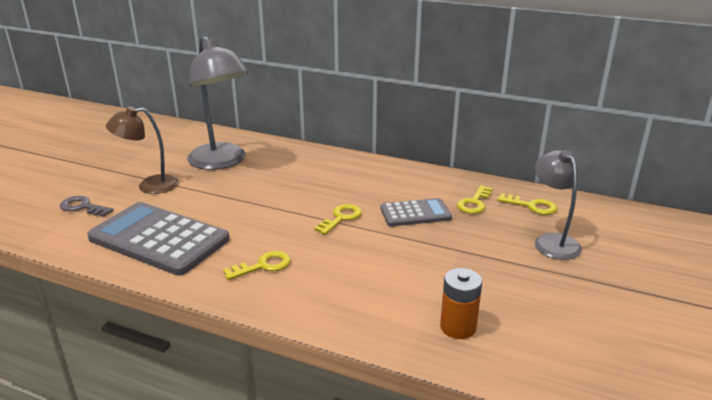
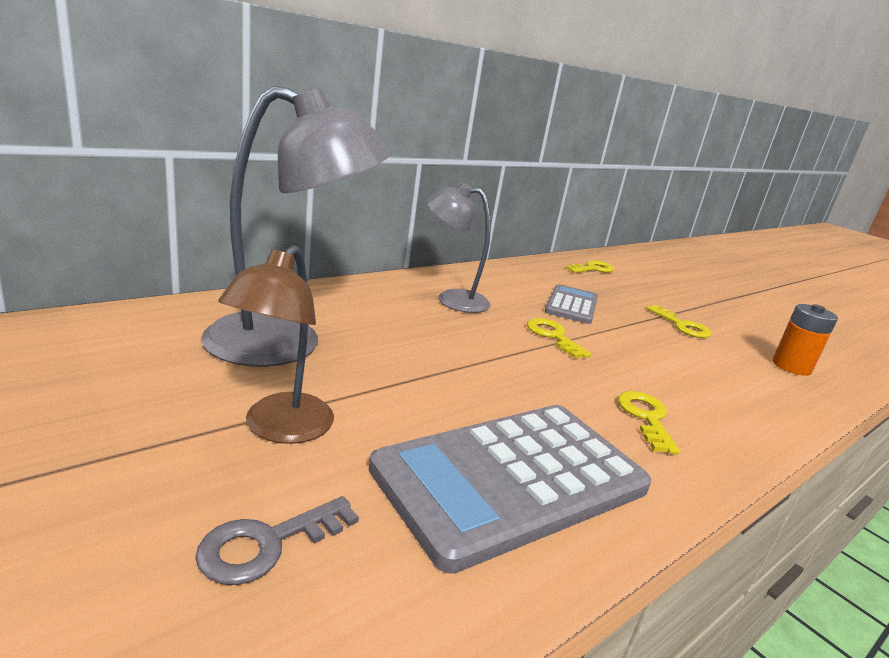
camera: 65 degrees left, 5 degrees down
yellow key [457,185,493,214] -> yellow key moved to [646,305,712,338]
grey lamp [535,150,582,260] -> grey lamp moved to [426,183,491,313]

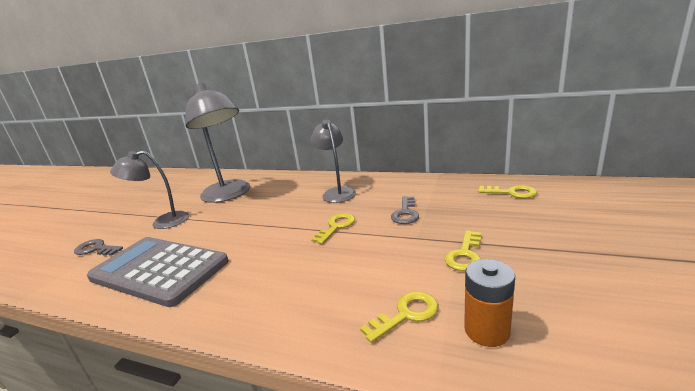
camera: 65 degrees right, 0 degrees up
brown lamp [218,245,334,444] -> grey lamp [110,151,189,229]
grey calculator [545,284,598,324] -> grey key [391,196,419,224]
yellow key [618,391,680,454] -> yellow key moved to [360,291,438,343]

